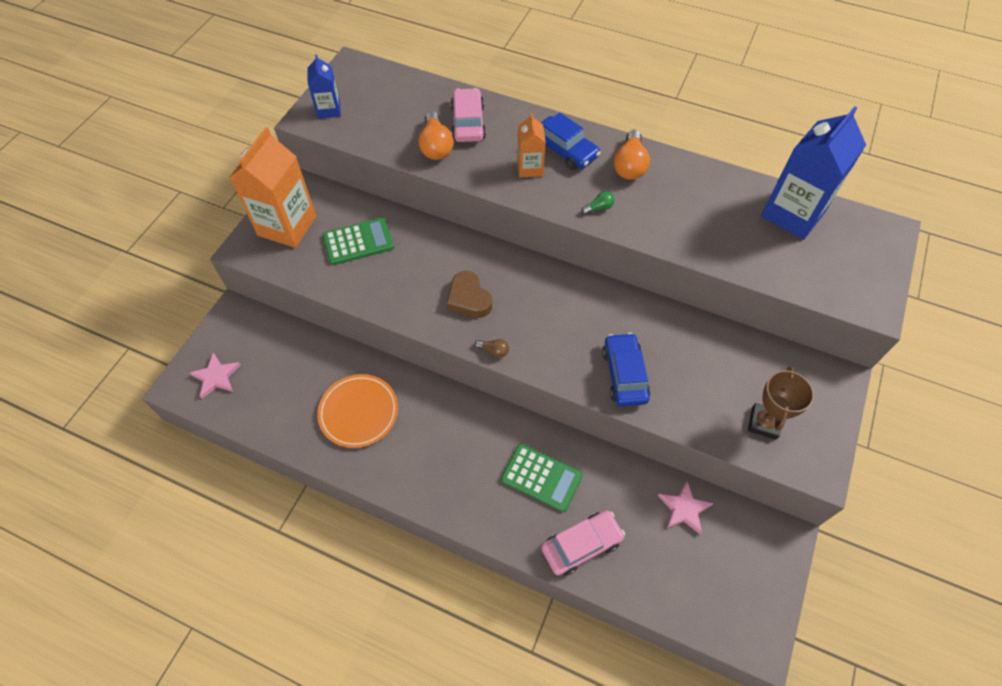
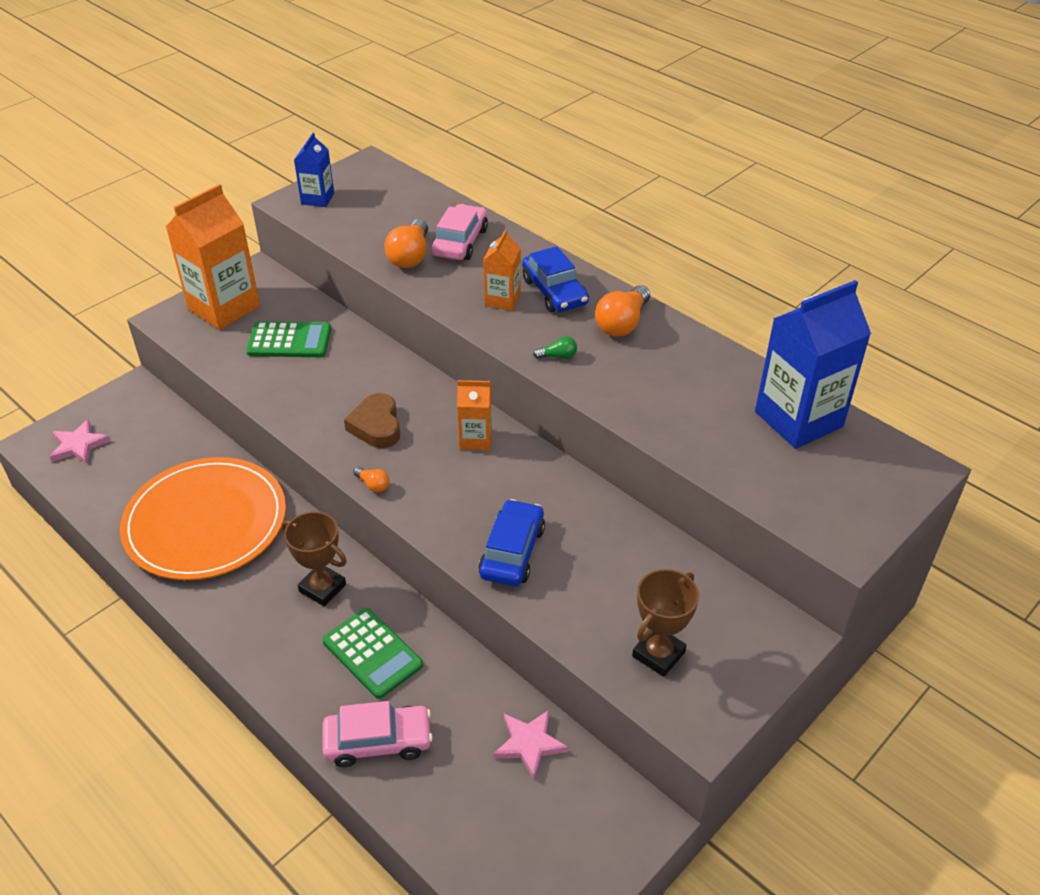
camera: 20 degrees right, 15 degrees down
orange plate [317,374,398,448] -> orange plate [120,457,286,580], size x1.63
brown light bulb [475,339,509,358] -> orange light bulb [353,467,390,492]
none -> brown trophy [282,512,347,606]
none -> orange carton [457,380,492,450]

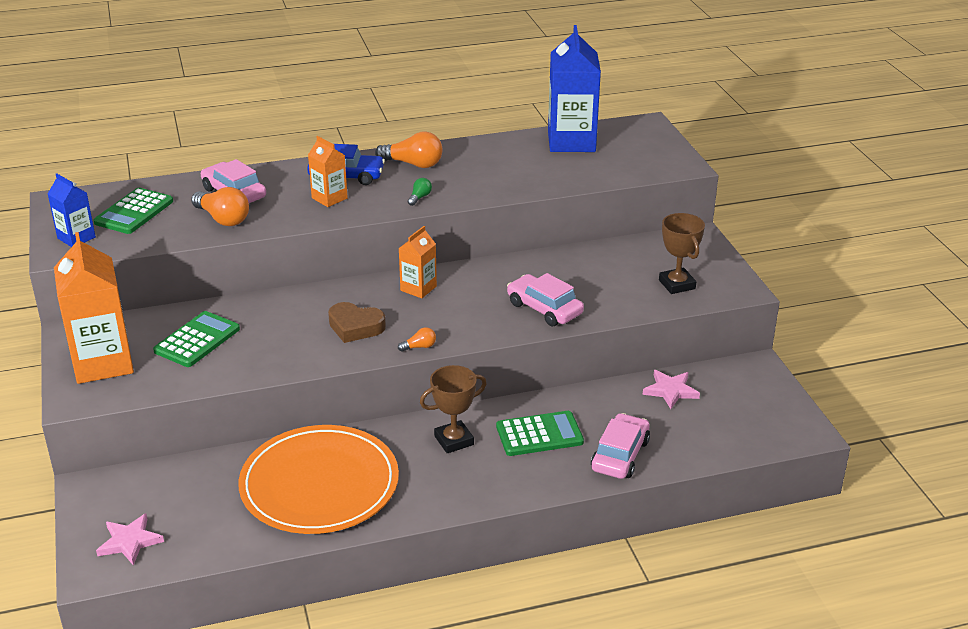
camera: 60 degrees left, 10 degrees down
blue car [479,499,545,586] -> pink car [507,273,584,326]
orange light bulb [595,285,650,337] -> orange light bulb turned 45 degrees counterclockwise [375,132,443,168]
none -> green calculator [93,188,173,234]

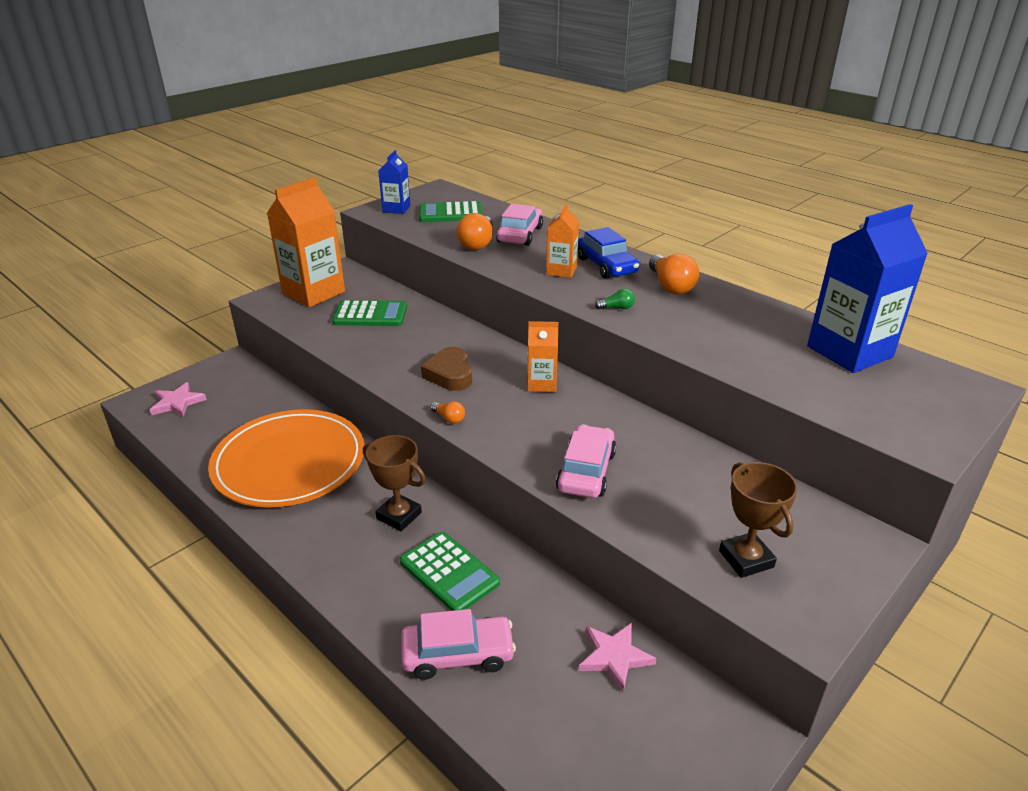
camera: 60 degrees right, 0 degrees up
brown trophy [659,213,705,294] -> brown trophy turned 60 degrees counterclockwise [719,462,798,578]

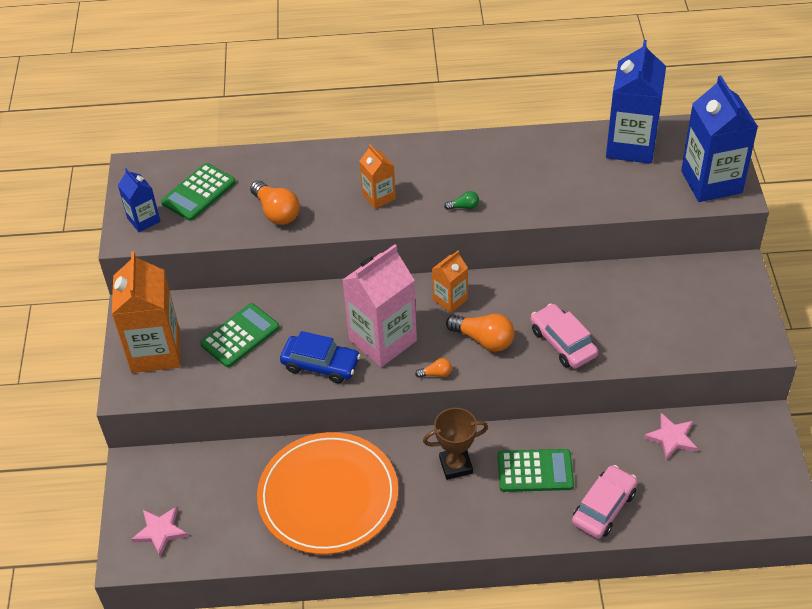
camera: 45 degrees left, 15 degrees up
brown heart [421,347,472,391] -> pink carton [343,244,417,367]
pink car [496,204,543,246] -> none
blue car [578,227,640,279] -> blue car moved to [280,331,361,384]
green light bulb [595,289,635,309] -> green light bulb turned 45 degrees clockwise [444,191,479,210]
orange light bulb [649,254,699,294] -> orange light bulb moved to [446,314,515,352]
brown trophy [719,462,798,578] -> none
none -> blue carton [681,76,758,202]

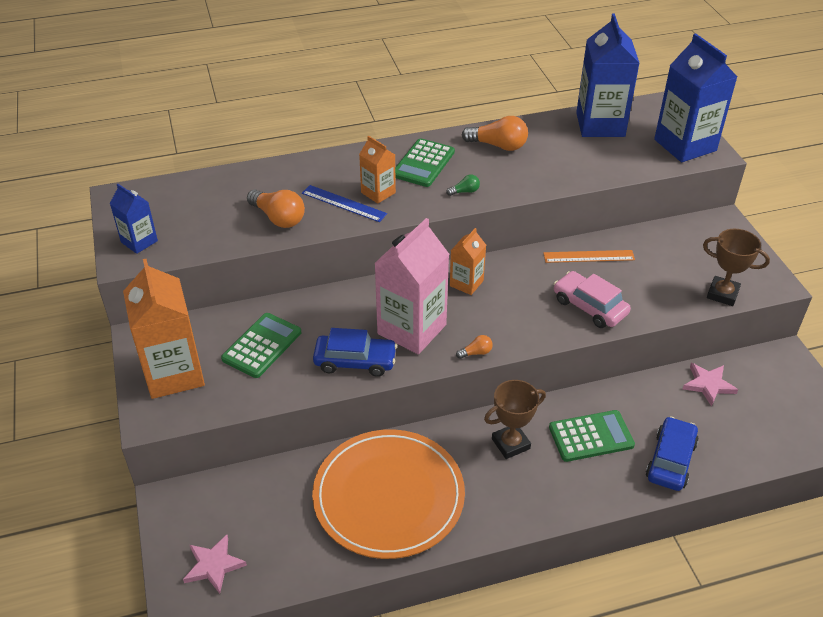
camera: 15 degrees left, 5 degrees down
green calculator [161,163,236,221] -> green calculator moved to [395,138,455,187]
orange light bulb [446,314,515,352] -> orange light bulb moved to [462,116,528,151]
pink car [572,465,637,538] -> blue car [646,416,699,491]
none -> blue ruler [302,185,387,222]
none -> orange ruler [543,250,635,263]
none -> brown trophy [703,229,770,306]

